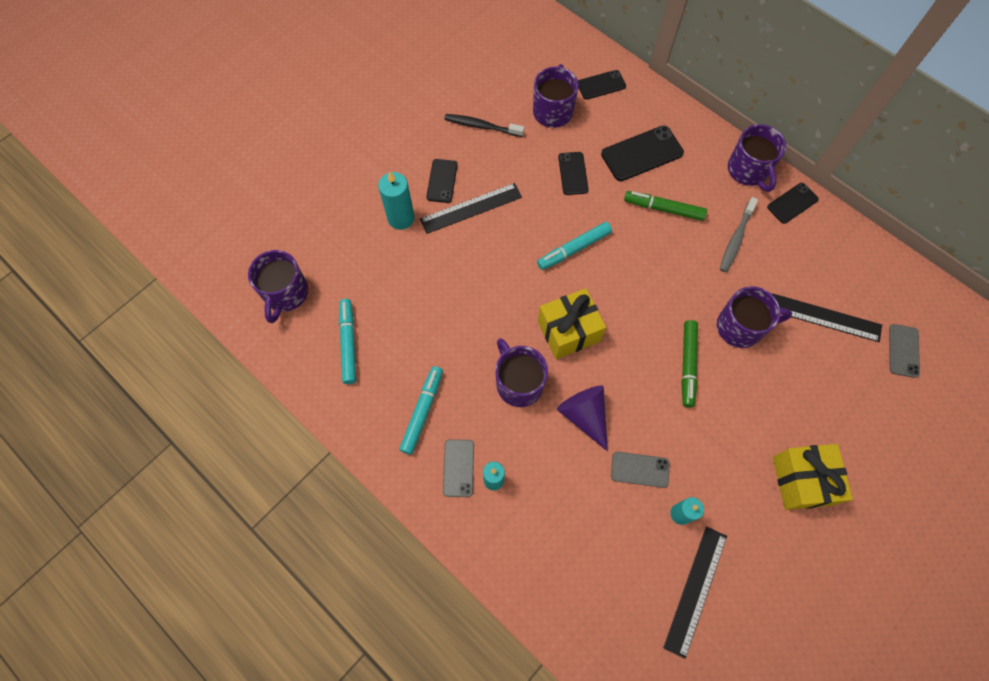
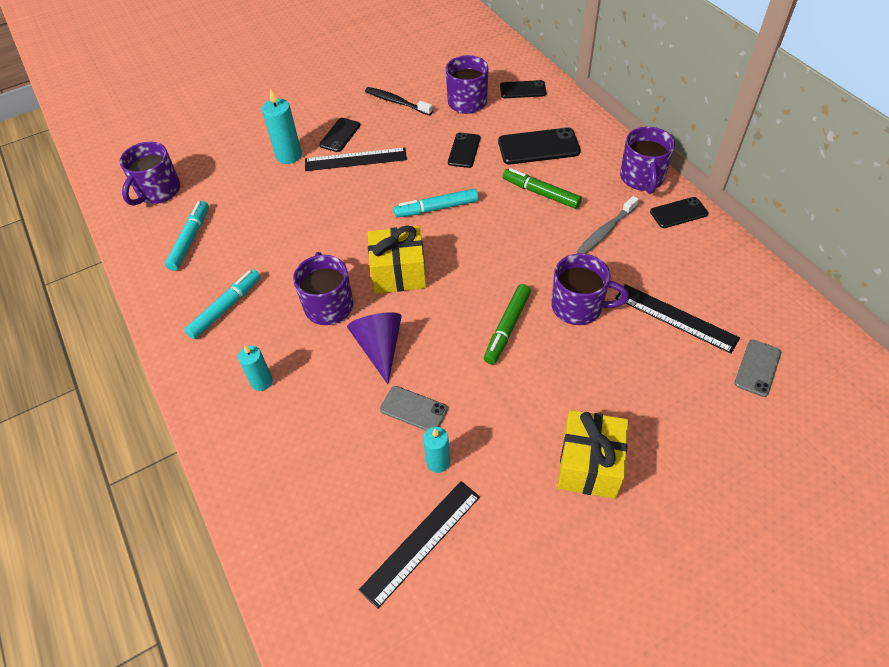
camera: 20 degrees right, 15 degrees down
grey phone [443,440,474,497] -> none

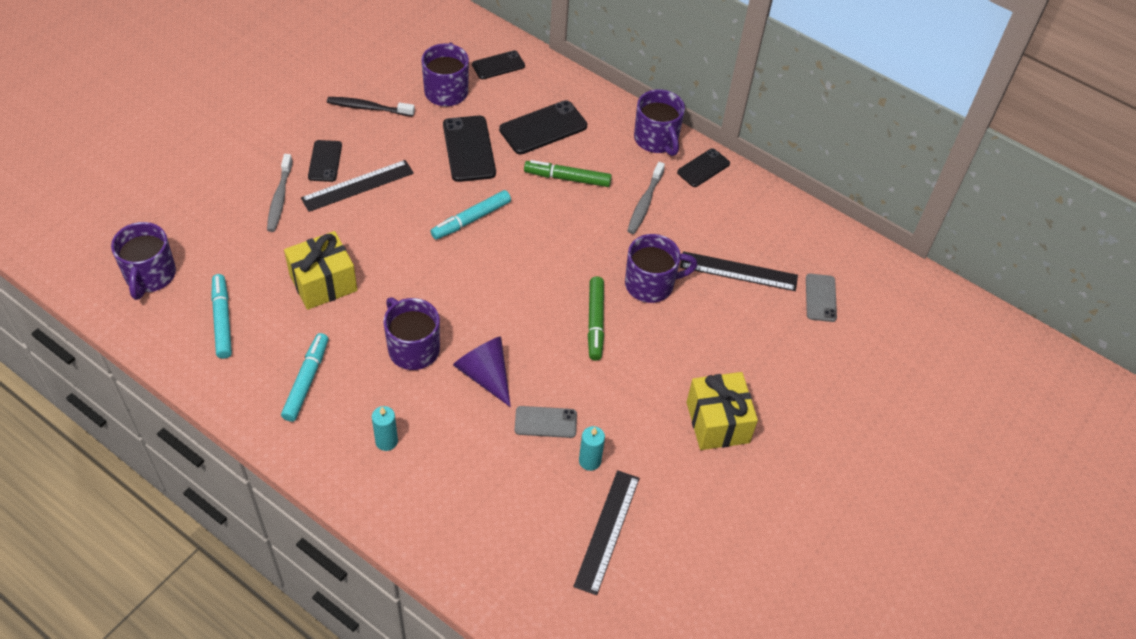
camera: 30 degrees left, 0 degrees up
turquoise candle [262,88,302,164] -> grey toothbrush [267,154,293,232]
yellow gift [368,225,427,294] -> yellow gift moved to [284,231,357,310]
black phone [448,132,480,168] -> black phone [443,116,496,182], size x1.60

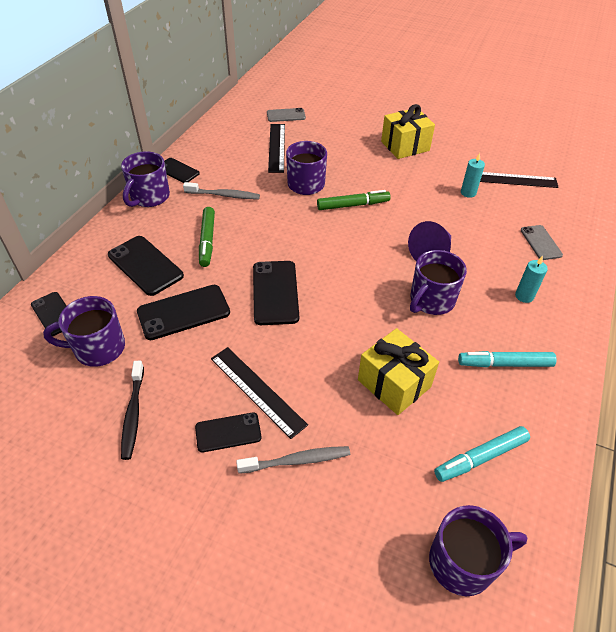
camera: 100 degrees left, 5 degrees down
turquoise marker [430,190,511,240] -> black phone [253,261,299,325]
grey phone [515,406,577,438] -> grey phone moved to [520,225,563,260]
purple mug [634,89,685,156] -> purple mug turned 150 degrees clockwise [121,151,170,207]

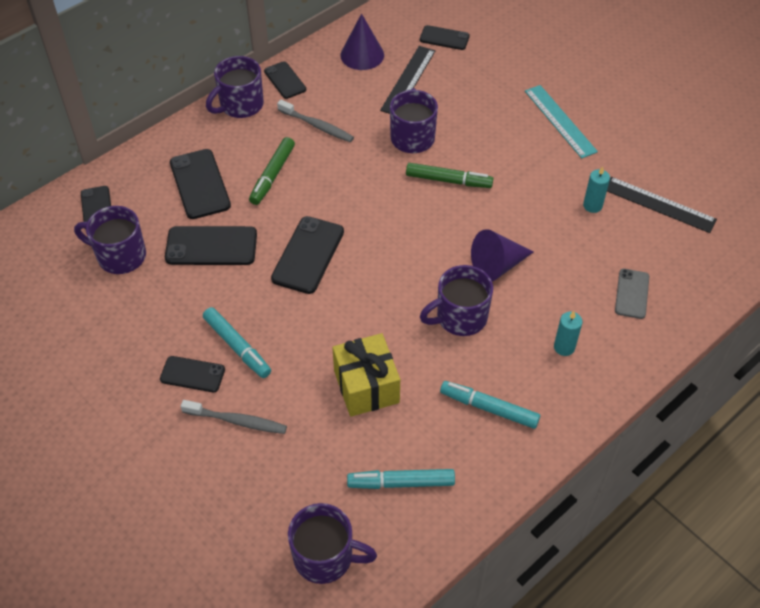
camera: 25 degrees right, 5 degrees up
black toothbrush [121,360,144,460] -> none
black ruler [211,347,308,439] -> turquoise marker [203,307,271,378]
grey phone [267,108,306,122] -> black phone [420,25,470,50]
yellow gift [381,104,435,159] -> turquoise ruler [525,85,598,158]
none -> purple cone [340,13,384,70]

